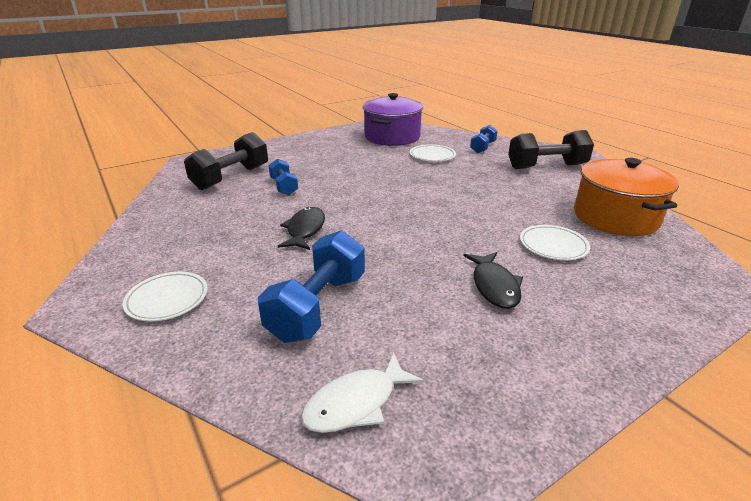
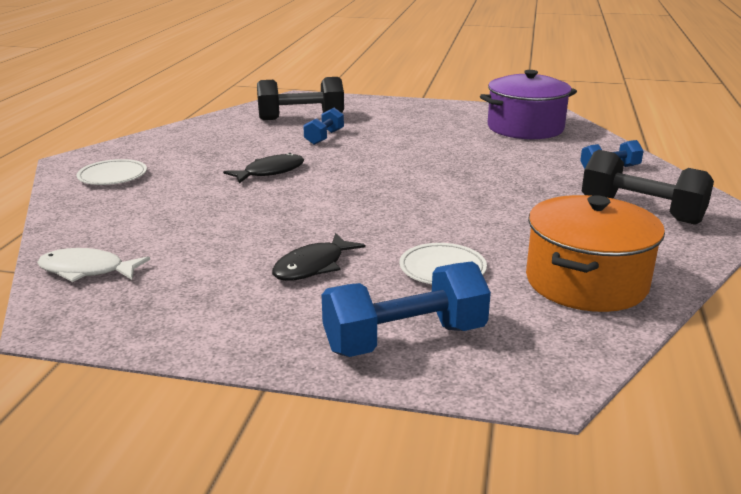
camera: 45 degrees right, 5 degrees down
blue dumbbell [258,230,365,343] -> blue dumbbell moved to [322,261,491,357]
white plate [410,144,456,162] -> none

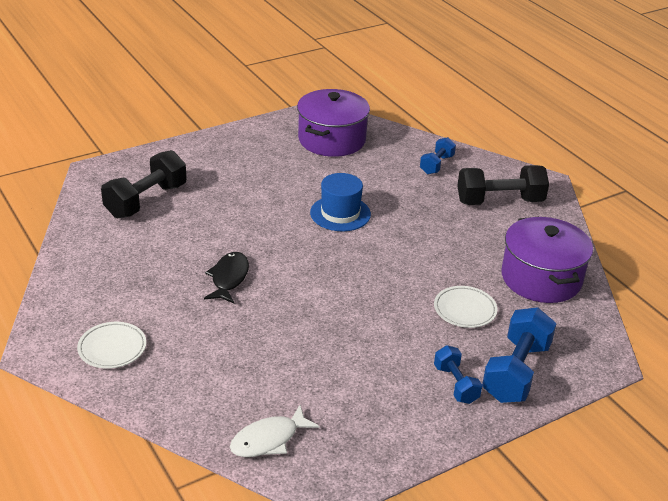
camera: 45 degrees left, 10 degrees up
black fish [272,233,365,281] -> none
blue dumbbell [303,108,344,145] -> blue dumbbell moved to [434,345,482,404]
orange pot [526,195,665,312] -> purple pot [501,217,593,303]
none -> blue hat [310,173,371,231]

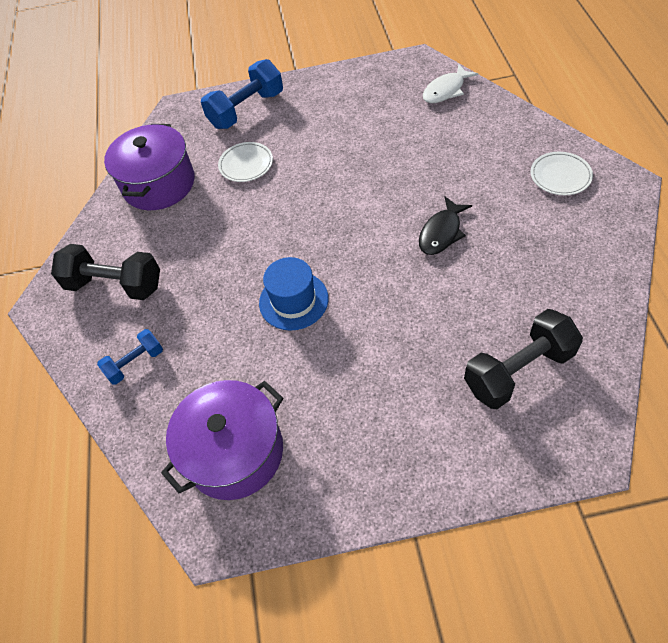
camera: 150 degrees left, 20 degrees up
white fish [230,405,320,457] -> white fish turned 150 degrees clockwise [423,64,478,103]
blue dumbbell [434,345,482,404] -> none

